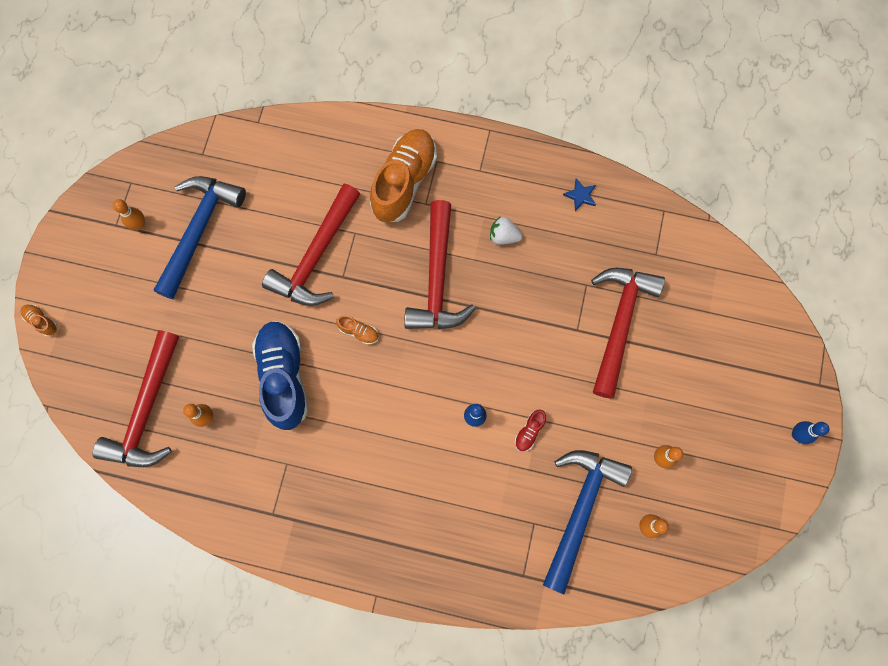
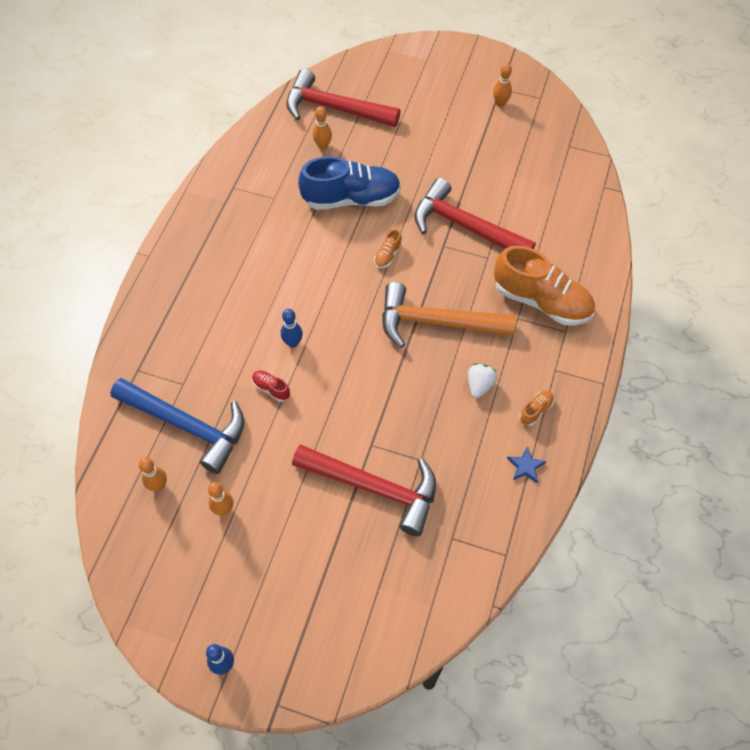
camera: 95 degrees right, 15 degrees down
orange shoe [20,304,58,336] -> orange shoe moved to [519,391,554,426]
blue hammer [154,176,246,299] -> none
red hammer [404,200,476,329] -> orange hammer [382,282,516,348]

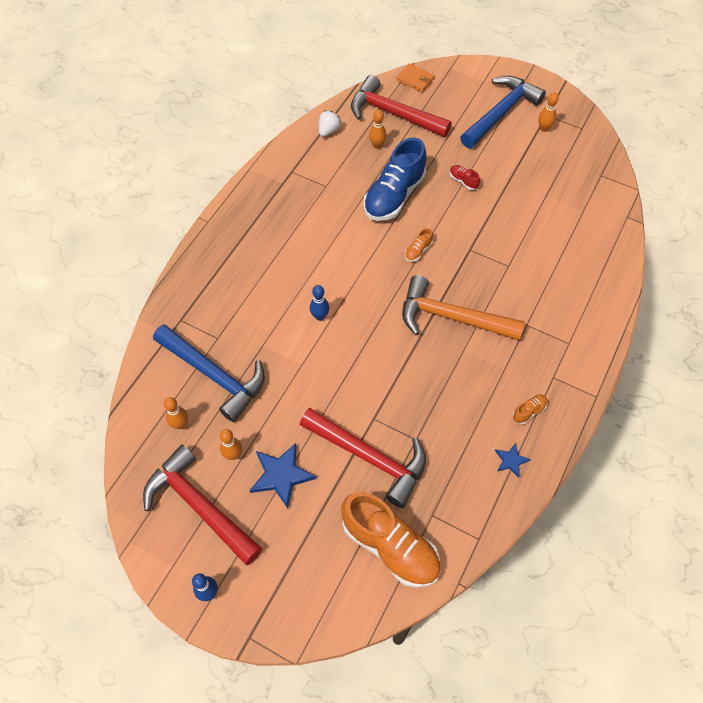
camera: 10 degrees right, 0 degrees up
red shoe [252,371,290,402] -> red shoe moved to [450,165,480,190]
blue shoe [298,156,401,210] -> blue shoe turned 120 degrees clockwise [363,138,426,221]
red hammer [414,178,536,249] -> red hammer moved to [143,444,262,565]
white strawberry [468,364,497,398] -> white strawberry moved to [319,111,341,137]
orange shoe [494,246,595,325] -> orange shoe moved to [341,492,441,588]
none -> blue star [249,443,316,509]
none -> orange wallet [397,63,435,92]
none -> blue hammer [460,76,546,148]

